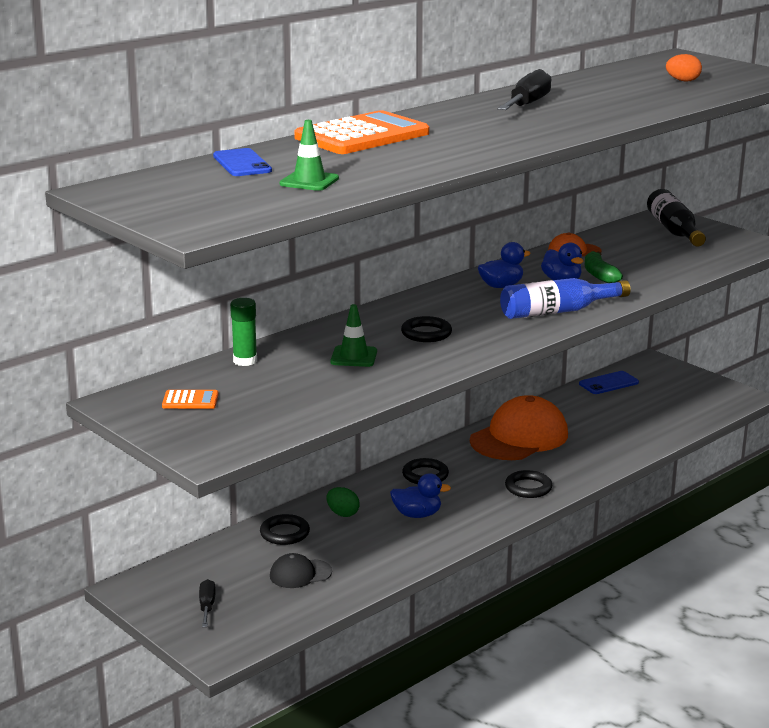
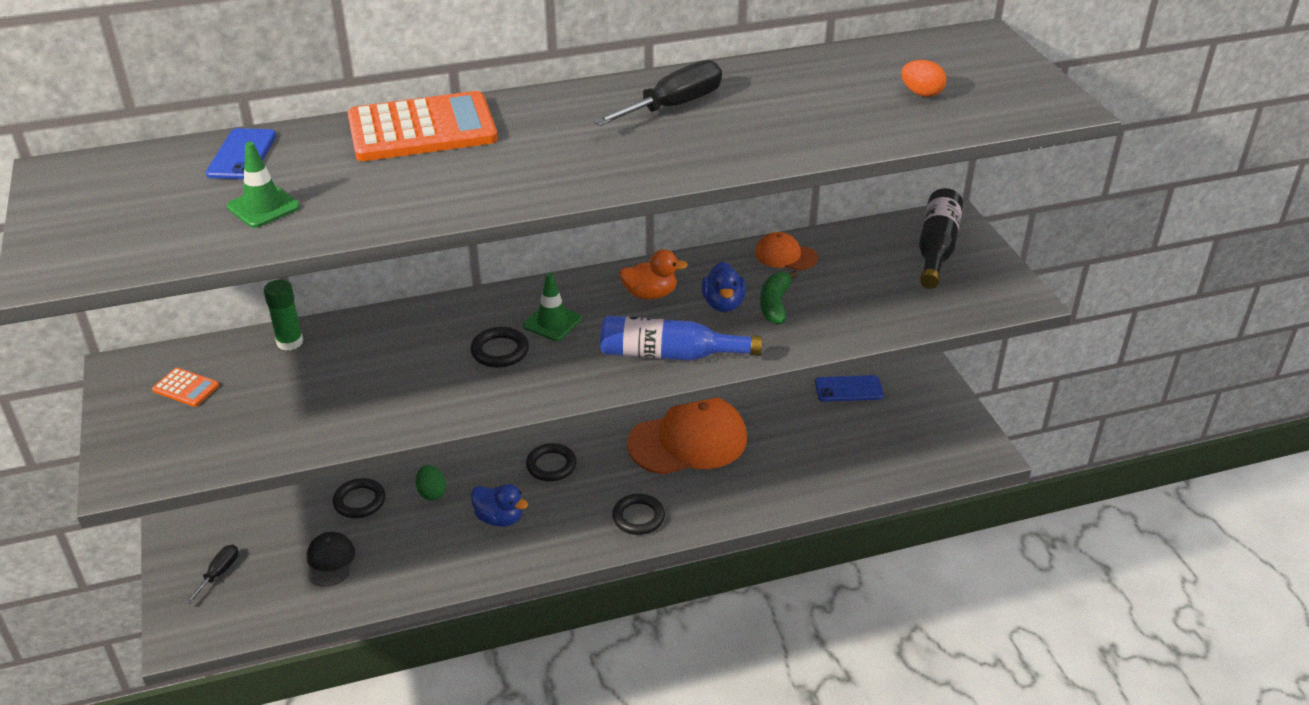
camera: 25 degrees right, 15 degrees up
black cap [270,553,332,588] -> black cap turned 75 degrees clockwise [307,532,355,587]
green traffic cone [331,304,377,367] -> green traffic cone moved to [523,273,582,341]
blue duck [478,242,531,288] -> orange duck [619,249,688,300]

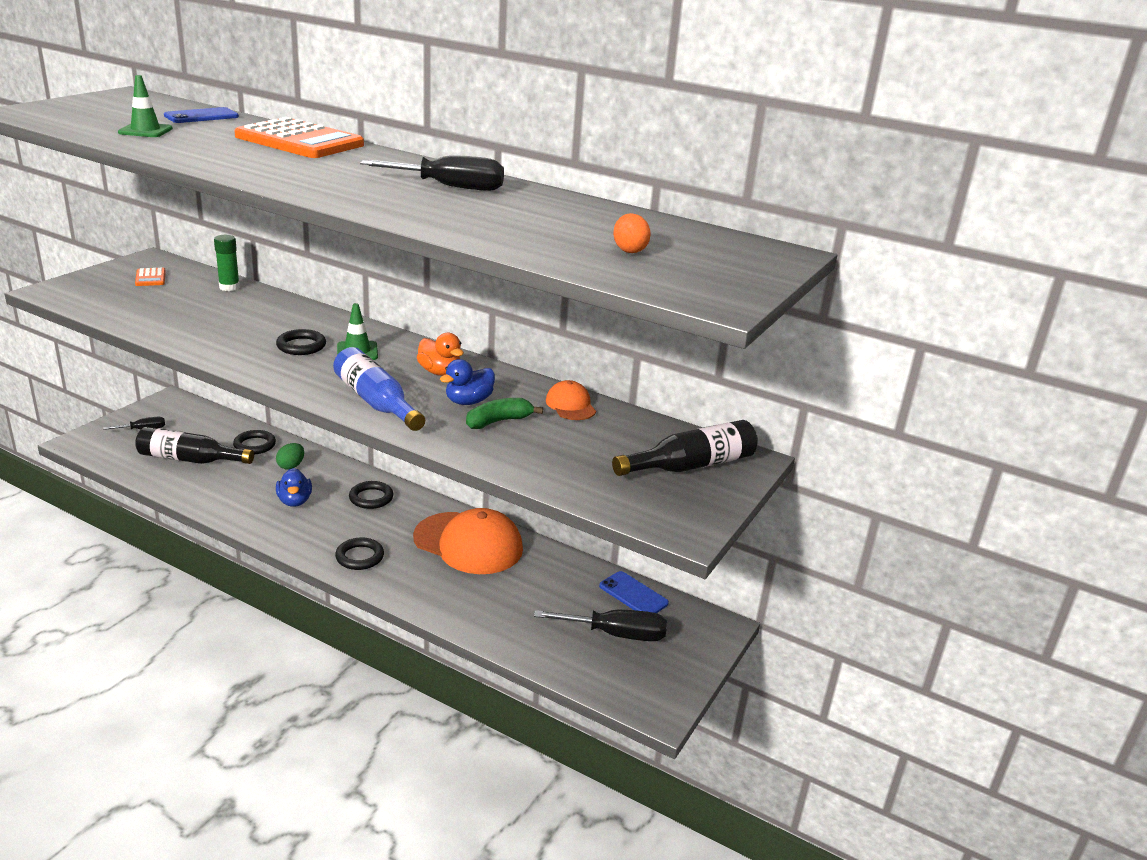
camera: 45 degrees right, 10 degrees down
black cap [307,532,355,587] -> black bottle [135,427,254,464]
none -> black screwdriver [534,610,667,641]

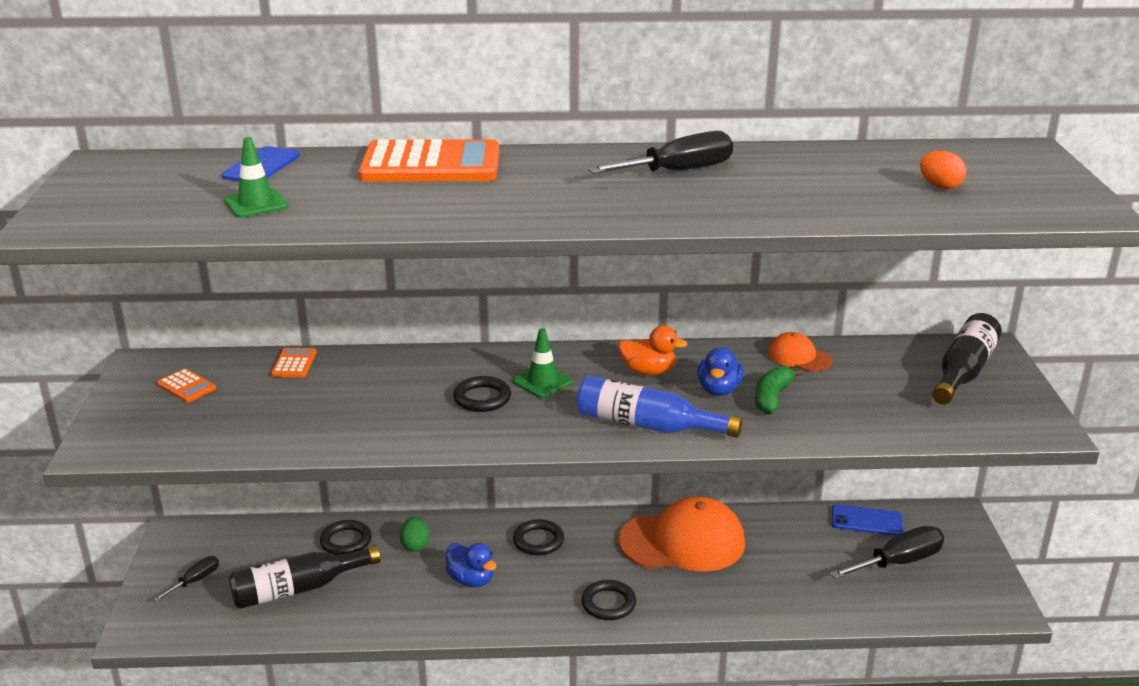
camera: 30 degrees left, 0 degrees up
green glue stick [214,235,240,291] -> orange calculator [271,348,317,377]

